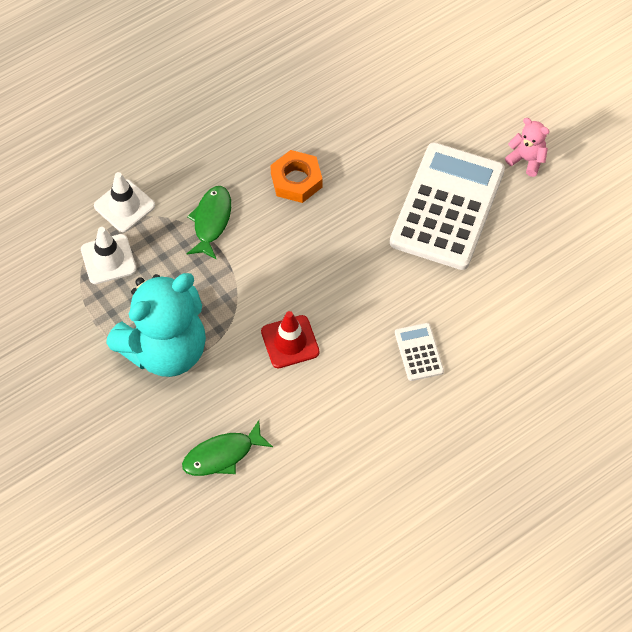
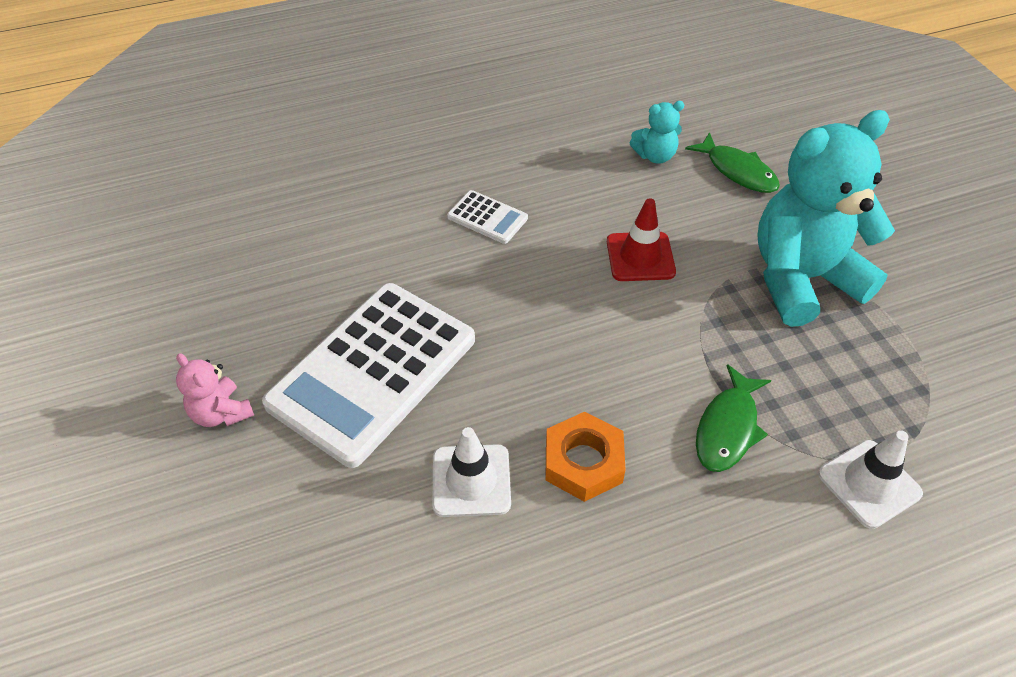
camera: 165 degrees left, 10 degrees down
white traffic cone [81,227,136,284] -> white traffic cone moved to [433,427,511,517]
green fish [182,420,273,476] -> green fish turned 60 degrees clockwise [685,132,780,193]
white calculator [395,323,444,381] -> white calculator turned 60 degrees counterclockwise [447,190,528,244]
none -> turquoise teddy bear [630,101,685,164]

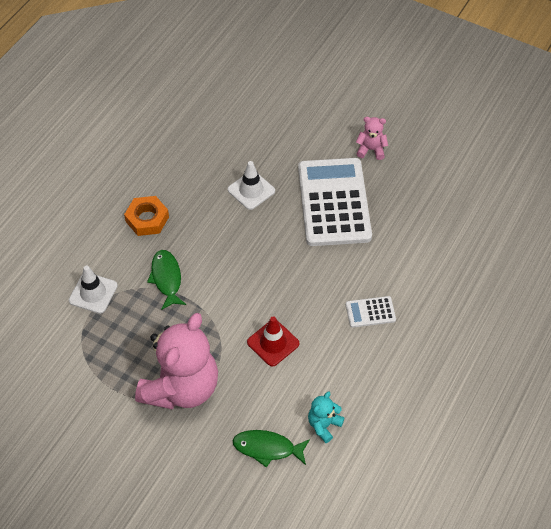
camera: 140 degrees right, 5 degrees up
orange nut [545,412,626,502] -> orange nut moved to [124,196,169,236]
turquoise teddy bear [757,110,895,327] -> pink teddy bear [135,313,218,410]

